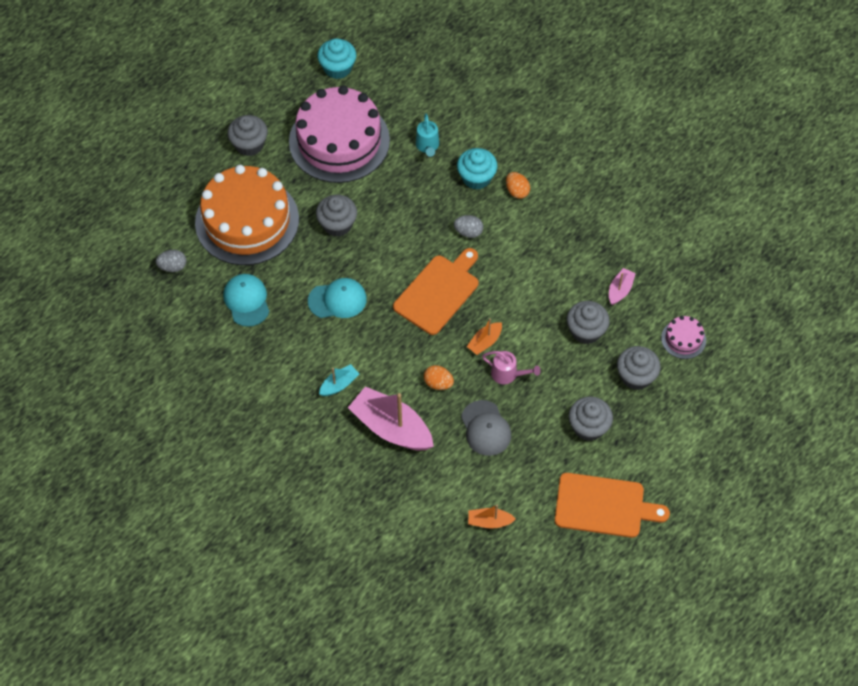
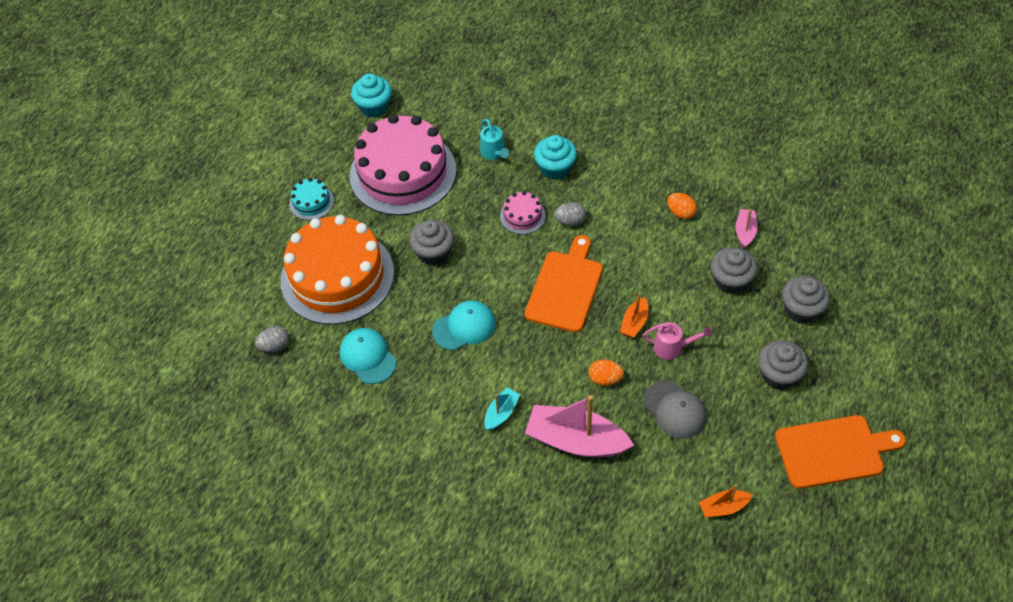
camera: 15 degrees left, 5 degrees down
grey cupcake [227,115,268,156] -> turquoise cake [289,178,334,220]
orange egg [506,172,530,199] -> orange egg moved to [667,193,697,219]
pink cake [661,316,706,359] -> pink cake moved to [500,191,546,234]

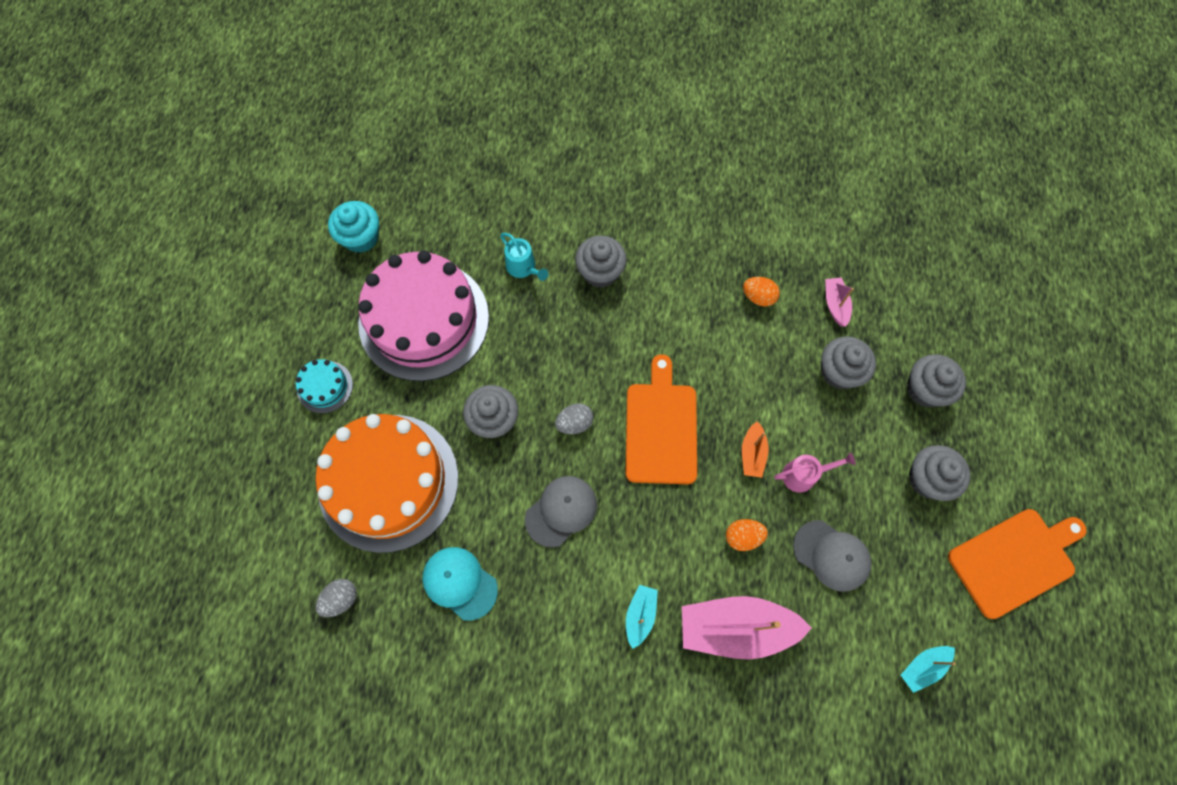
camera: 20 degrees left, 15 degrees up
turquoise cap [432,300,496,351] -> grey cap [525,476,597,548]
pink cake [500,191,546,234] -> none
turquoise cupcake [534,135,577,180] -> grey cupcake [575,236,627,288]
grey egg [554,202,586,226] -> grey egg moved to [555,403,593,434]
orange boat [699,484,753,517] -> turquoise boat [901,646,956,693]

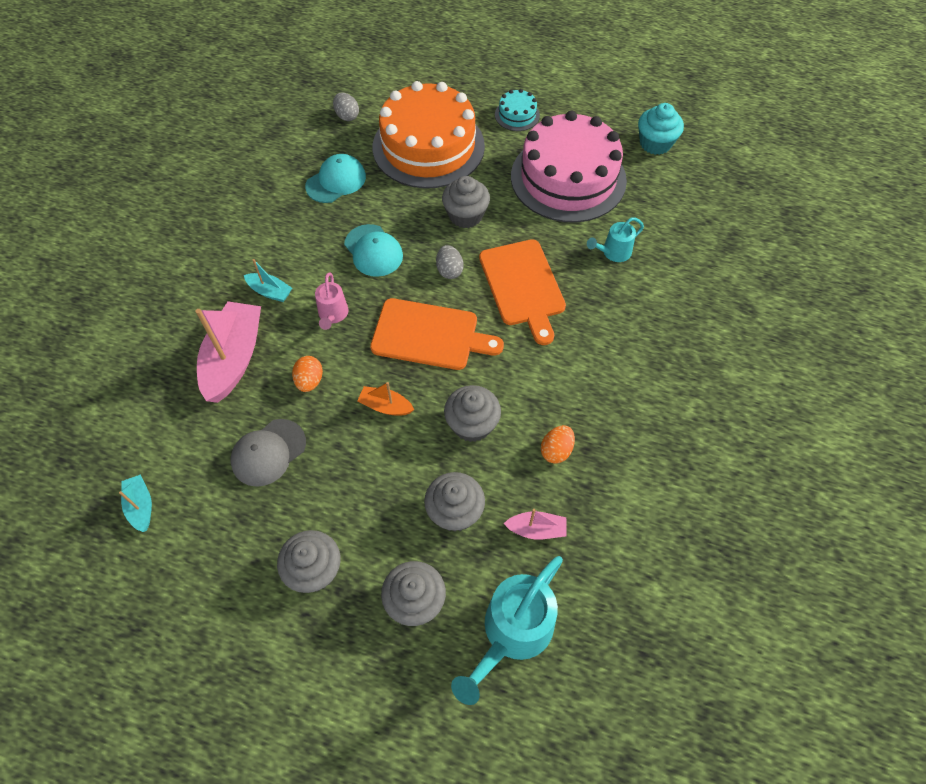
camera: 100 degrees right, 10 degrees down
grey cap [525,476,597,548] -> turquoise cap [344,224,403,277]
grey cupcake [575,236,627,288] -> grey cupcake moved to [444,385,501,442]
pink watering can [774,452,855,493] -> pink watering can moved to [315,273,349,330]
orange cutting board [948,509,1087,619] -> orange cutting board moved to [479,239,566,345]
none -> turquoise watering can [451,556,563,705]

